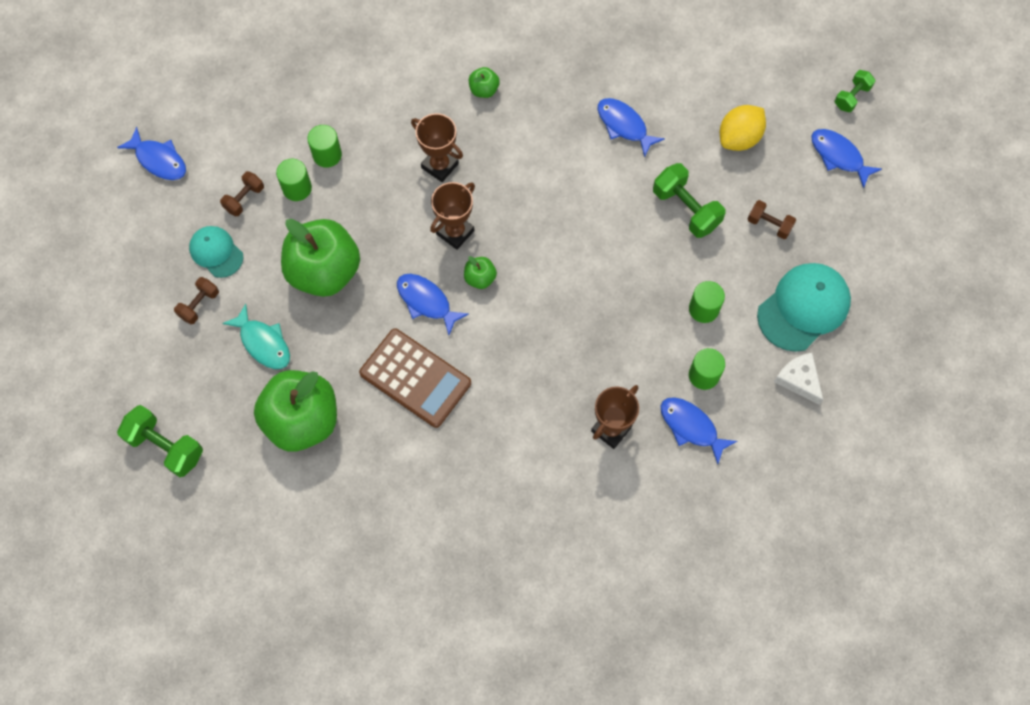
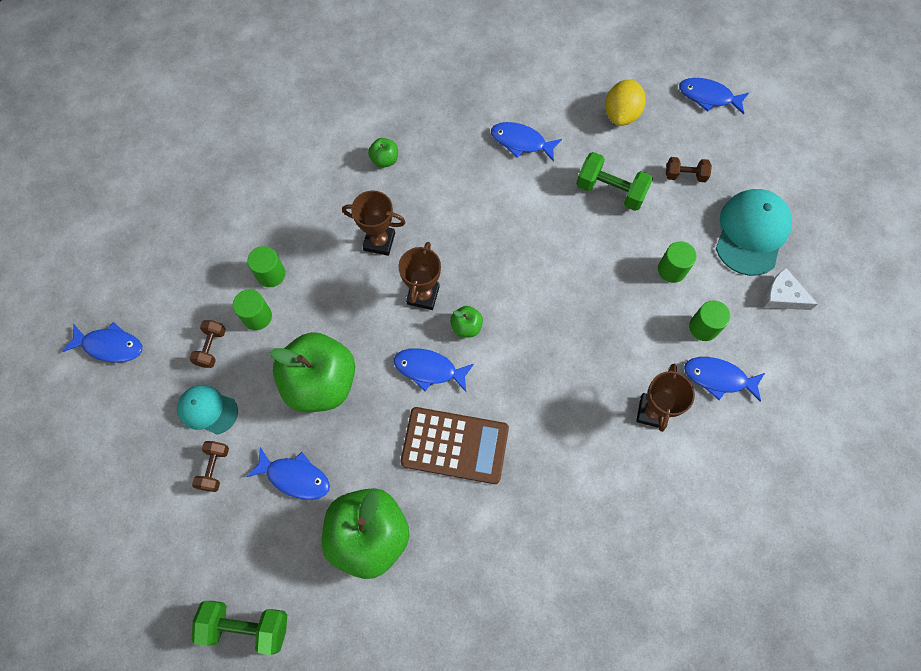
camera: 25 degrees left, 0 degrees up
turquoise fish [222,304,290,369] -> blue fish [246,447,330,500]
green dumbbell [835,70,875,112] -> none

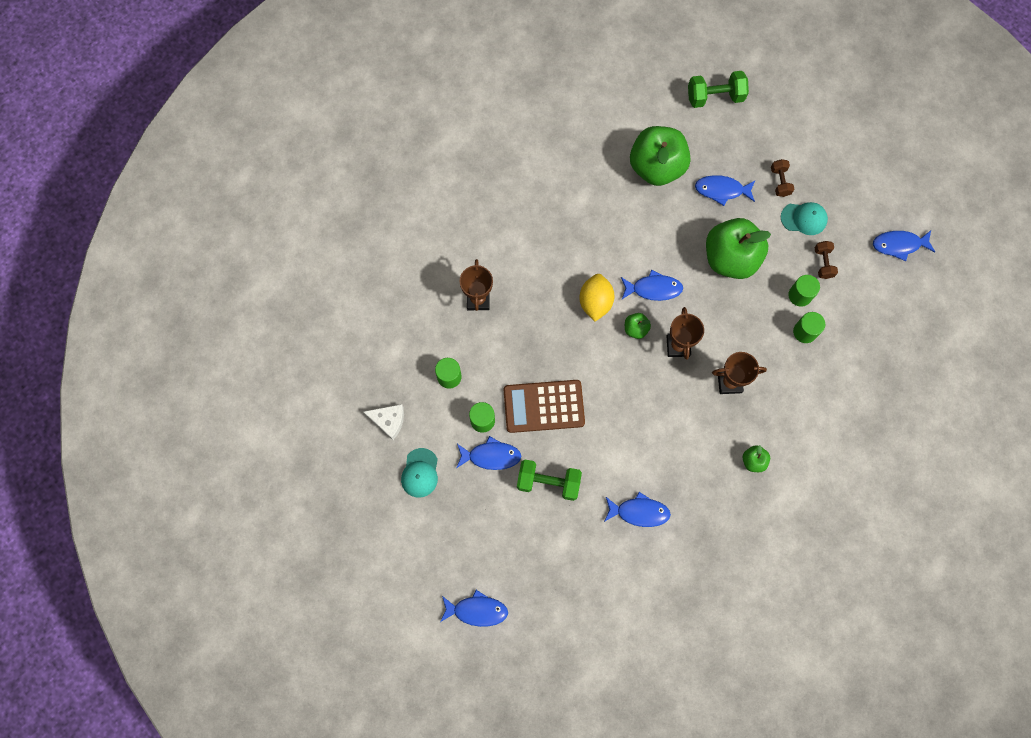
camera: 165 degrees right, 5 degrees up
brown calculator [400,407,509,484] -> brown calculator moved to [503,380,585,433]
yellow lemon [605,80,646,126] -> yellow lemon moved to [579,274,614,322]
brown dumbbell [666,157,712,182] -> none
blue fish [684,357,765,402] -> blue fish moved to [456,436,521,470]
turquoise cap [716,189,792,276] -> turquoise cap [401,448,438,497], size x0.60

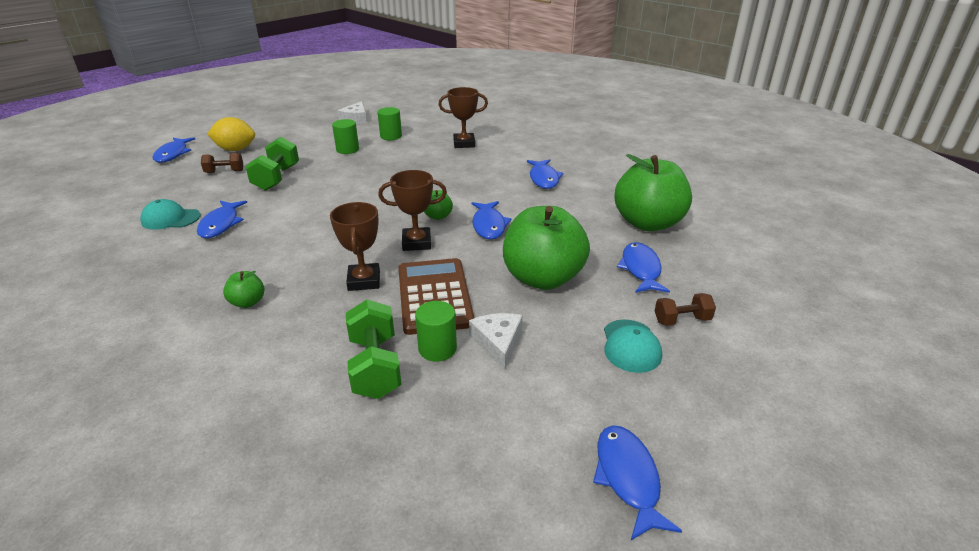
camera: 85 degrees right, 40 degrees down
turquoise cap [401,448,438,497] -> turquoise cap moved to [140,199,200,230]
blue fish [456,436,521,470] -> blue fish moved to [527,159,563,189]
brown calculator [503,380,585,433] -> brown calculator moved to [398,258,474,335]
yellow lemon [579,274,614,322] -> yellow lemon moved to [207,117,255,151]
green dumbbell [688,71,749,108] -> green dumbbell moved to [346,299,402,399]
green cylinder [788,275,820,307] -> white cheese [469,313,523,370]
brown dumbbell [815,241,838,279] -> brown dumbbell moved to [201,153,243,173]

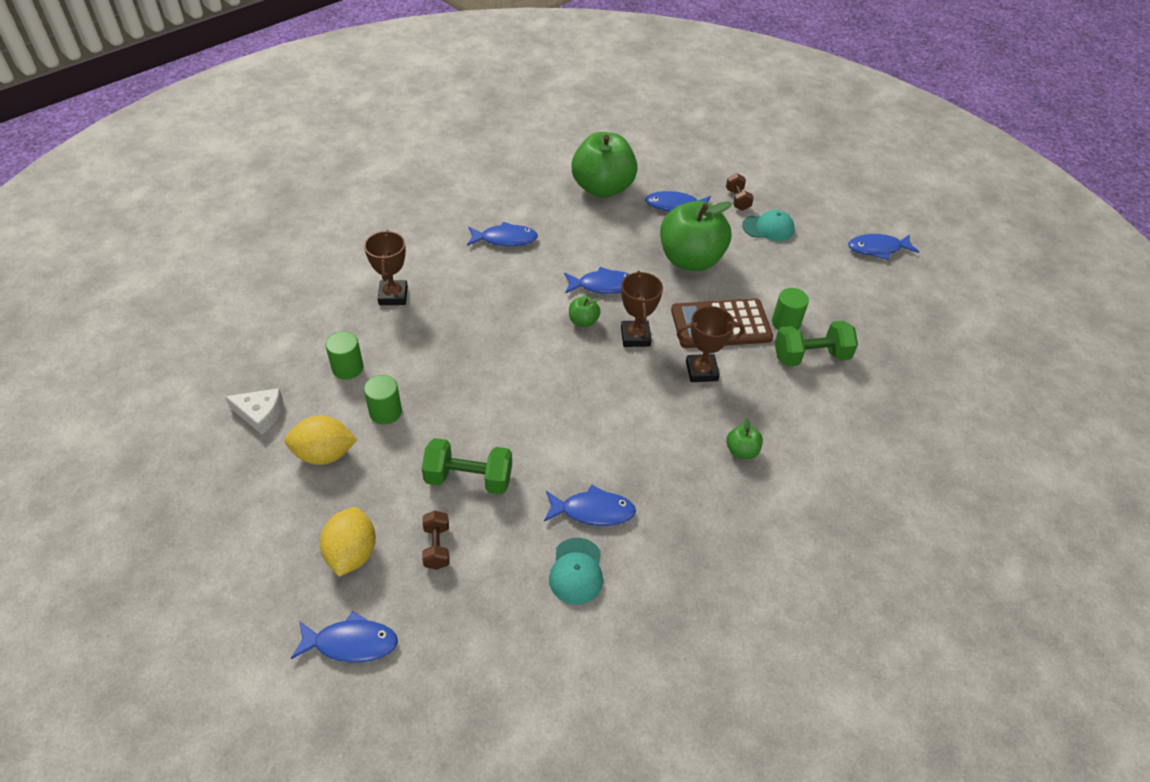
camera: 90 degrees left, 15 degrees up
white cheese [469,313,523,370] -> none
none -> yellow lemon [285,415,357,465]

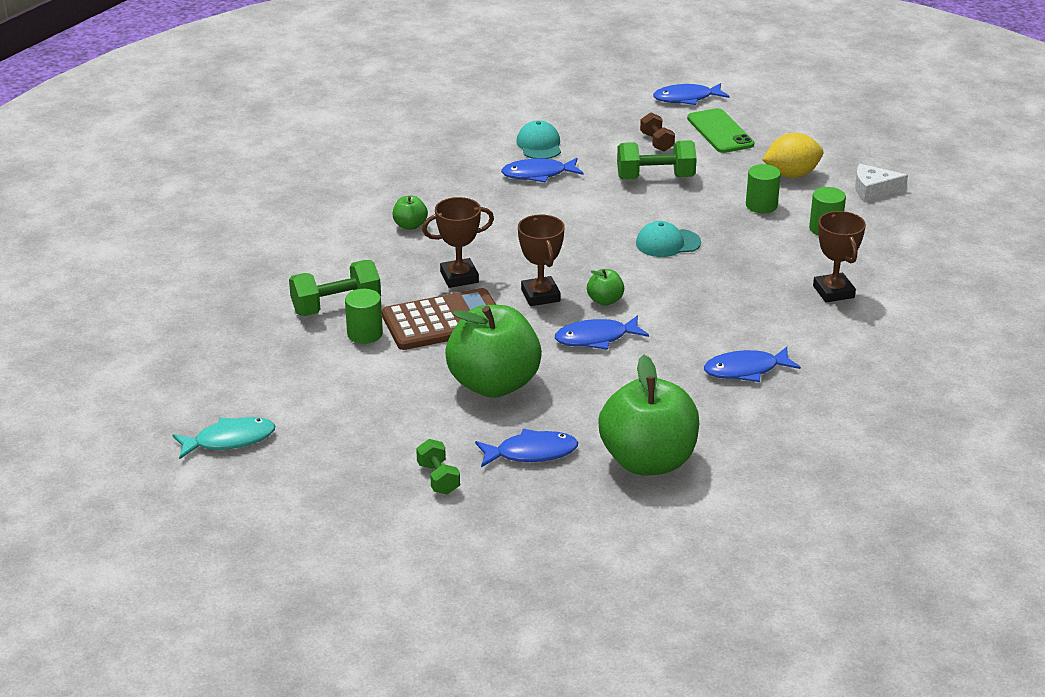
camera: 170 degrees right, 15 degrees down
yellow lemon [320,507,376,577] -> green phone [687,108,754,153]
brown dumbbell [726,173,754,211] -> green dumbbell [416,439,460,494]
turquoise cap [742,210,795,241] -> turquoise cap moved to [636,221,701,257]
blue fish [848,234,919,260] -> turquoise fish [173,417,275,459]

